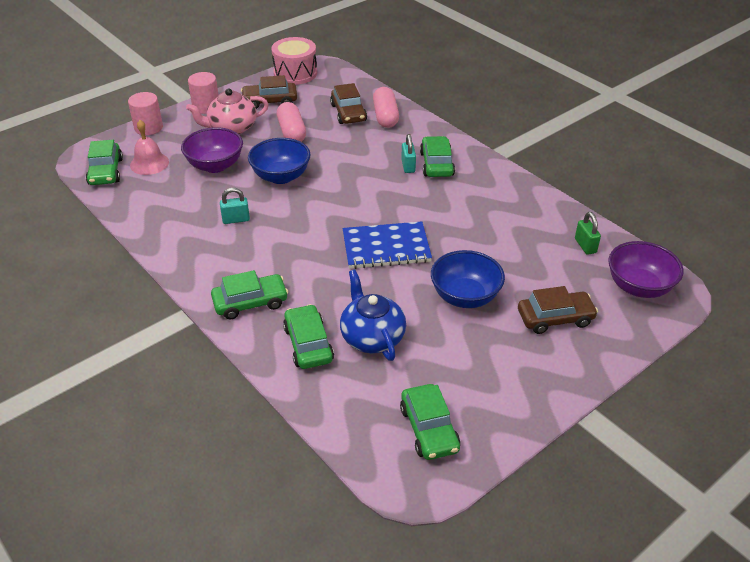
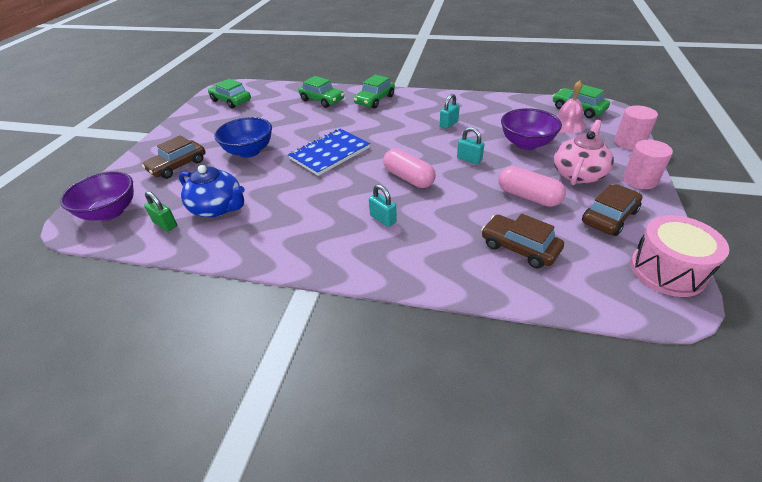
camera: 145 degrees right, 0 degrees up
blue bowl [248,138,311,184] -> turquoise padlock [457,127,484,164]
blue teapot [340,270,406,361] -> blue teapot moved to [179,165,245,218]
pink capsule [373,87,399,128] -> pink capsule moved to [383,148,436,188]
green car [420,136,455,177] -> none

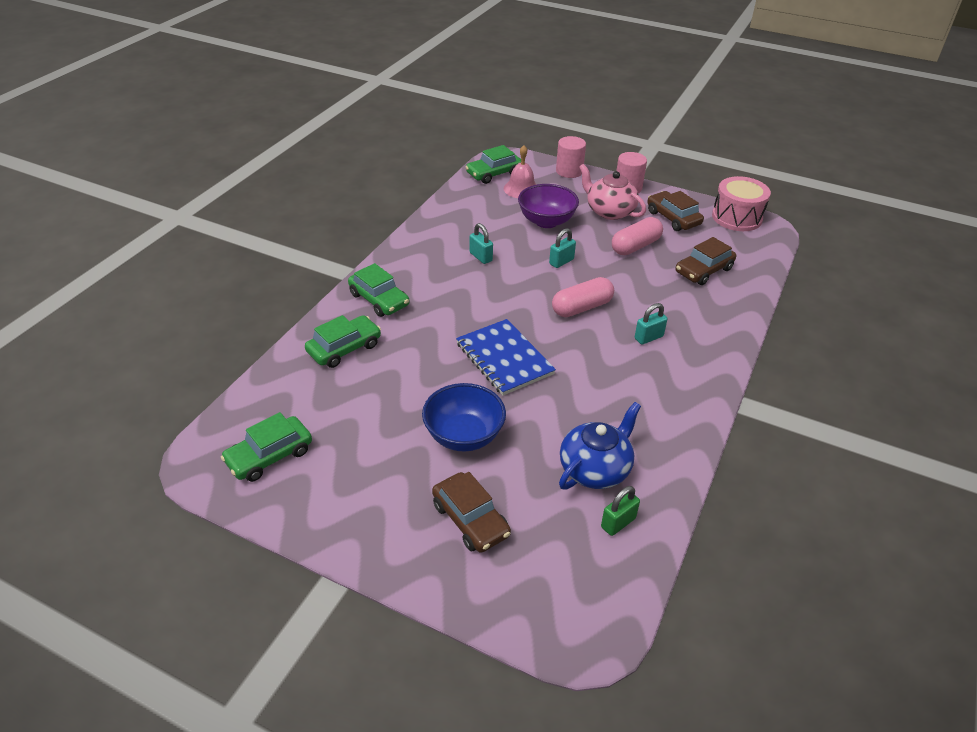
camera: 80 degrees left, 0 degrees up
purple bowl [60,171,134,221] -> none

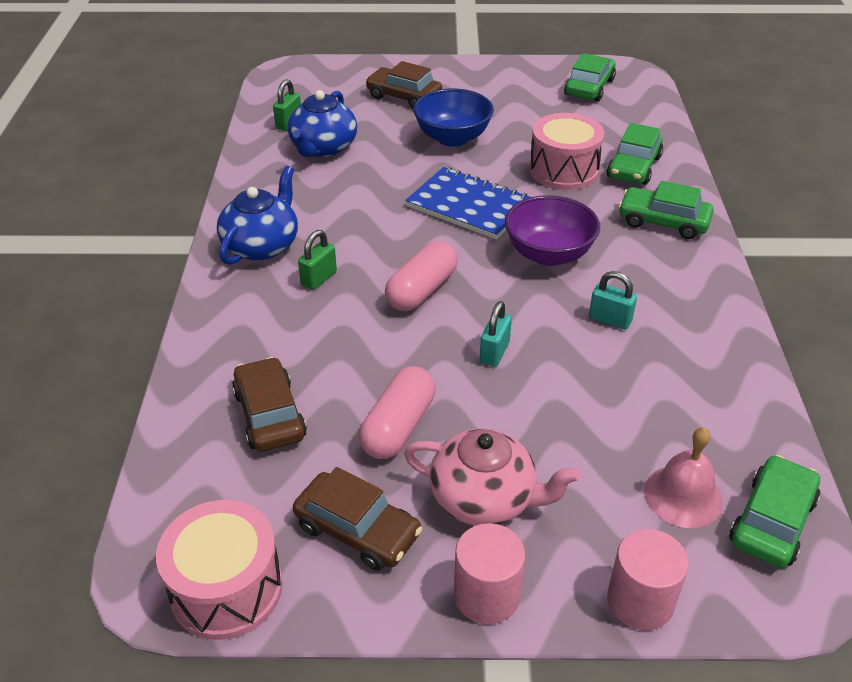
camera: 155 degrees right, 0 degrees up
purple bowl [518,184,579,228] -> purple bowl moved to [505,195,600,266]
turquoise padlock [635,303,668,344] -> green padlock [298,230,337,290]
brown car [676,237,736,285] -> brown car turned 45 degrees counterclockwise [232,357,307,452]
none -> blue teapot [217,166,298,265]
none -> pink drum [529,113,605,190]

